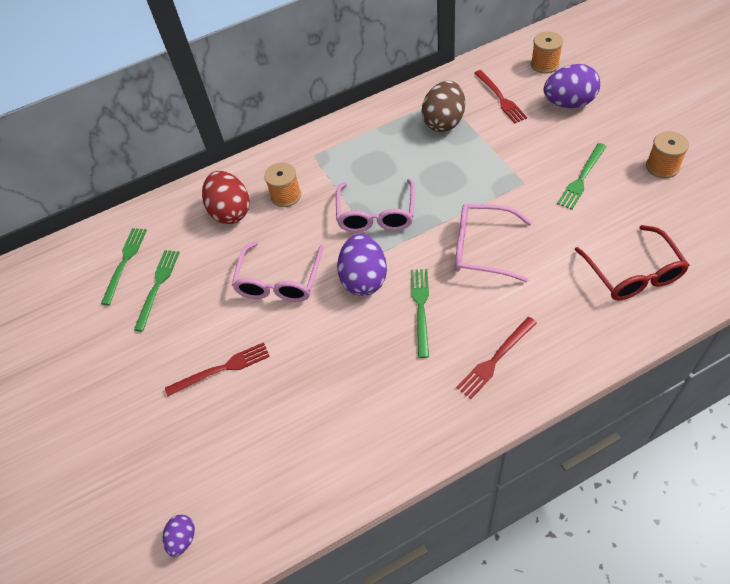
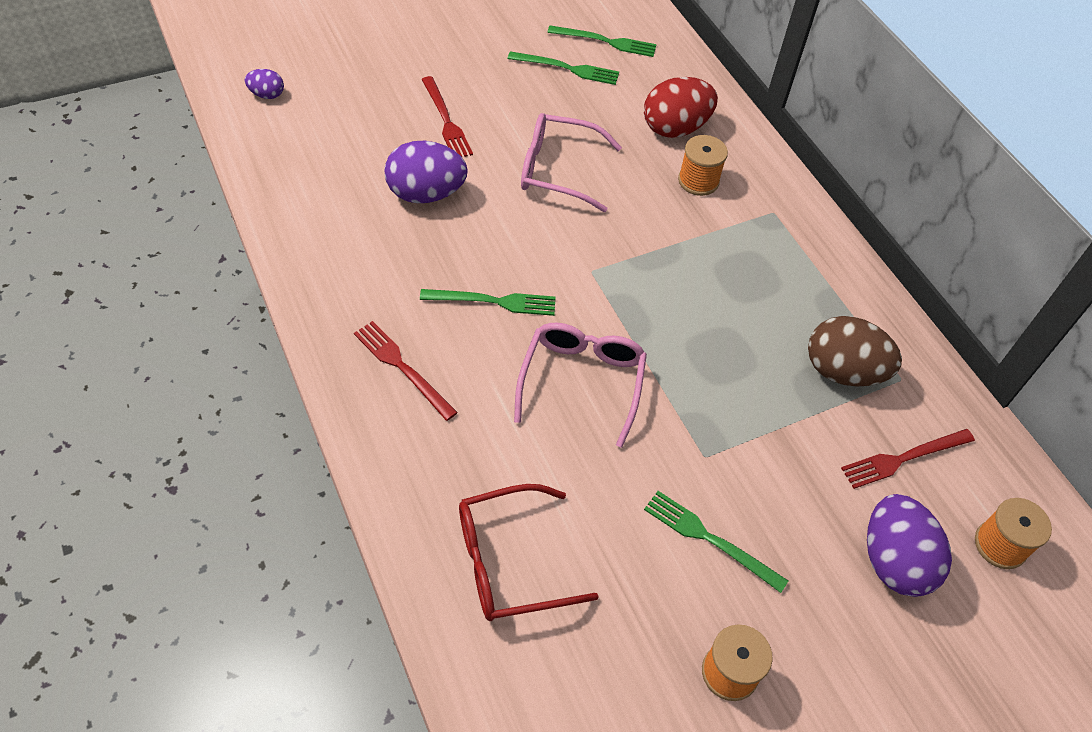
camera: 80 degrees right, 0 degrees up
pink glasses [336,179,415,232] -> none
purple egg [337,234,387,296] -> purple egg moved to [385,141,468,203]

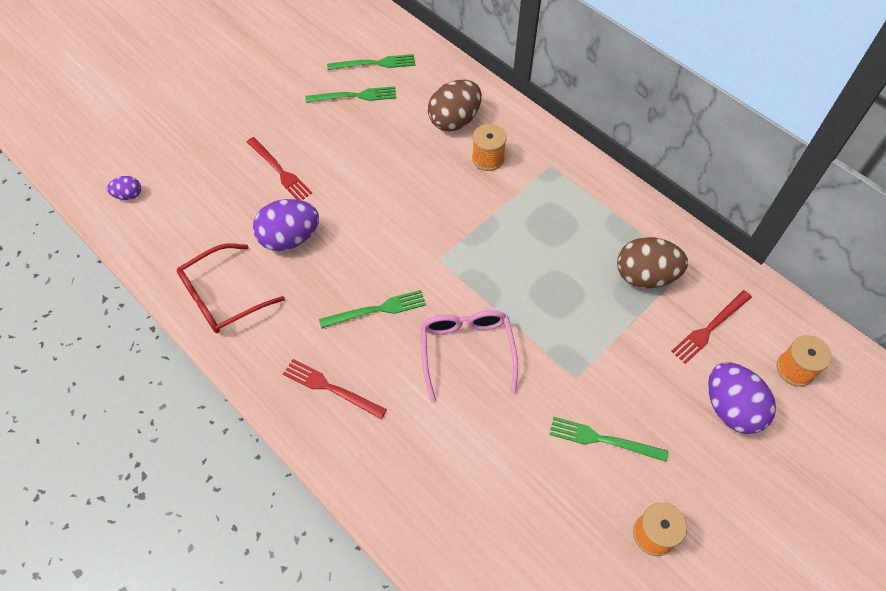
camera: 15 degrees left, 5 degrees up
red glasses [459,484,599,621] -> red glasses moved to [177,243,285,333]
pink glasses [521,113,622,212] -> none
red egg [644,77,718,138] -> brown egg [428,80,482,131]

